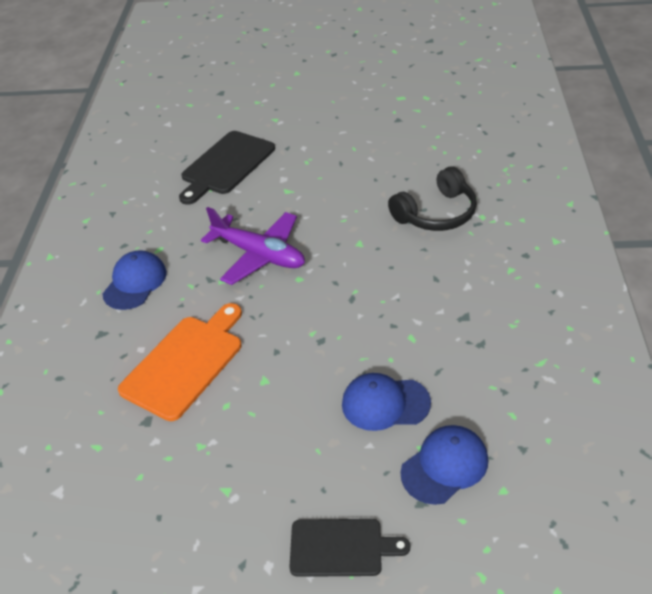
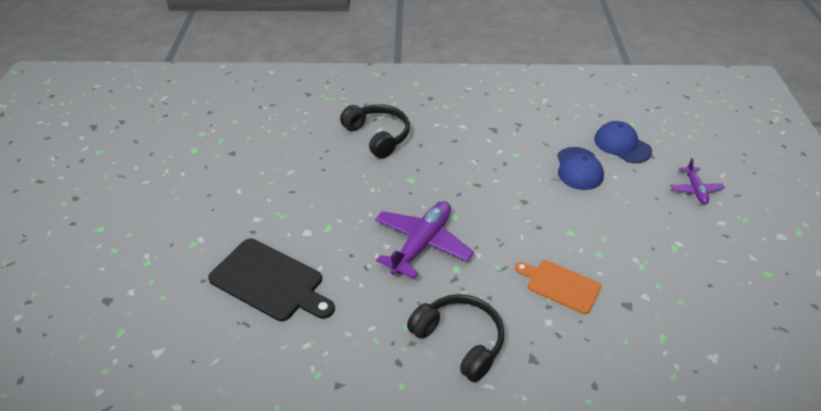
camera: 95 degrees left, 0 degrees up
blue cap [102,250,167,310] -> black headphones [407,294,504,382]
orange cutting board [118,303,242,421] -> orange cutting board [515,260,601,314], size x0.64
black cutting board [289,519,410,577] -> purple plane [670,158,725,204]

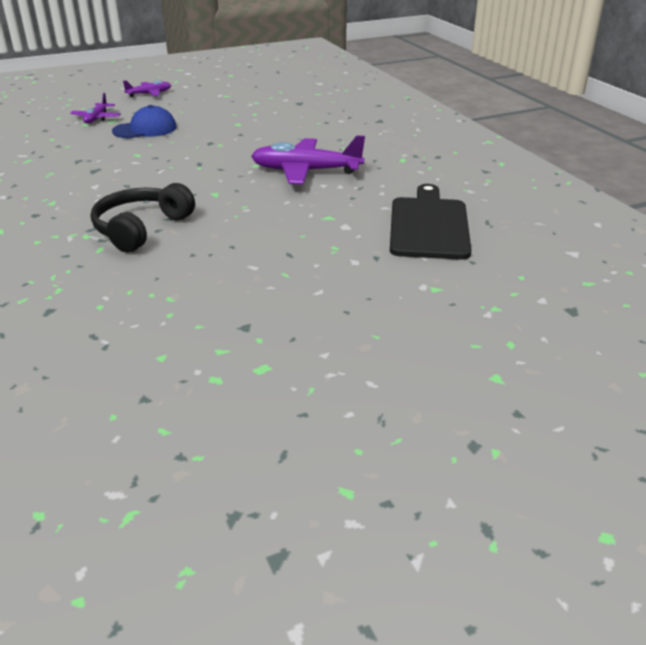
camera: 115 degrees left, 10 degrees down
black headphones [407,294,504,382] -> none
orange cutting board [515,260,601,314] -> none
blue cap [594,121,652,163] -> purple plane [70,93,121,123]

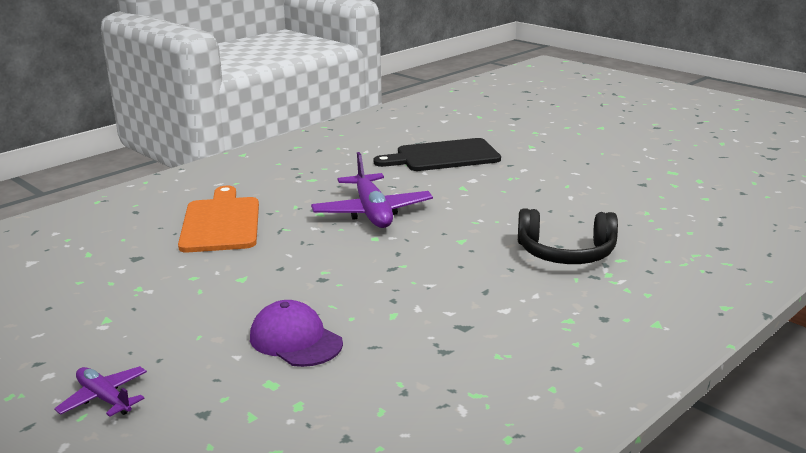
camera: 110 degrees left, 10 degrees down
purple plane [70,93,121,123] -> none
blue cap [112,105,177,138] -> purple cap [250,300,343,367]
none -> orange cutting board [178,186,259,252]

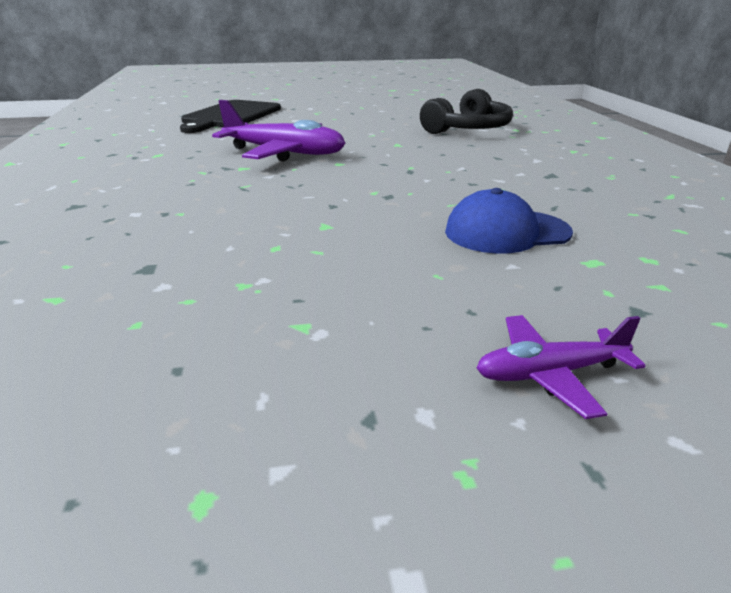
camera: 55 degrees left, 5 degrees up
orange cutting board [178,186,259,252] -> none
purple cap [250,300,343,367] -> blue cap [445,188,573,254]

